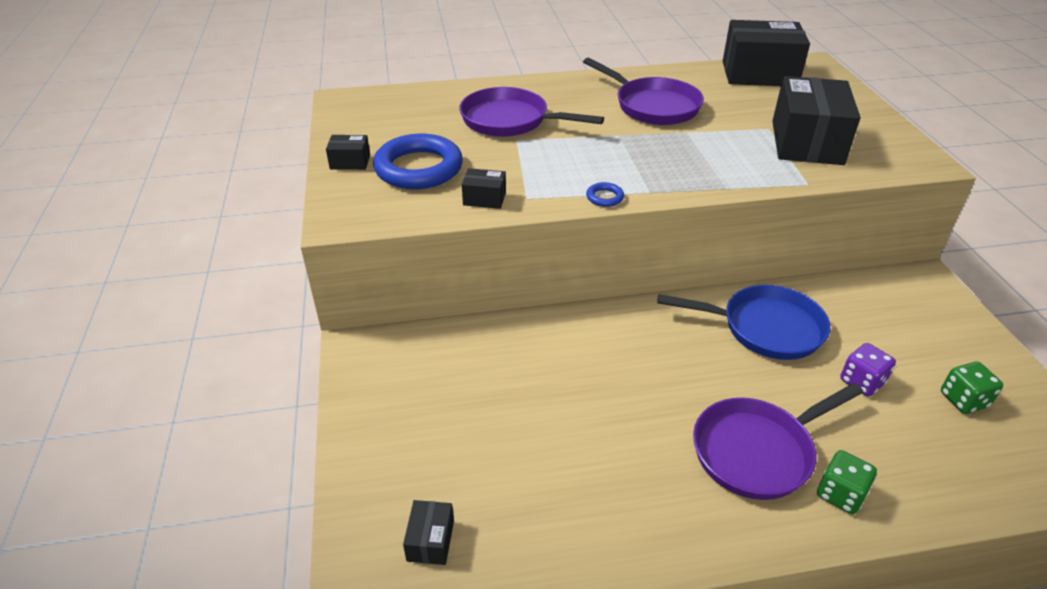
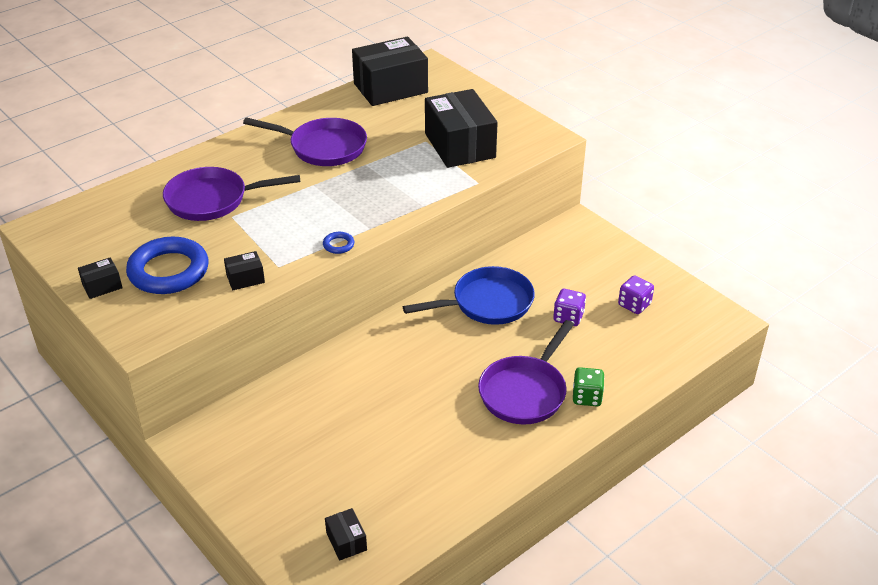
camera: 30 degrees left, 0 degrees up
green dice [941,362,1003,414] -> purple dice [618,275,654,314]

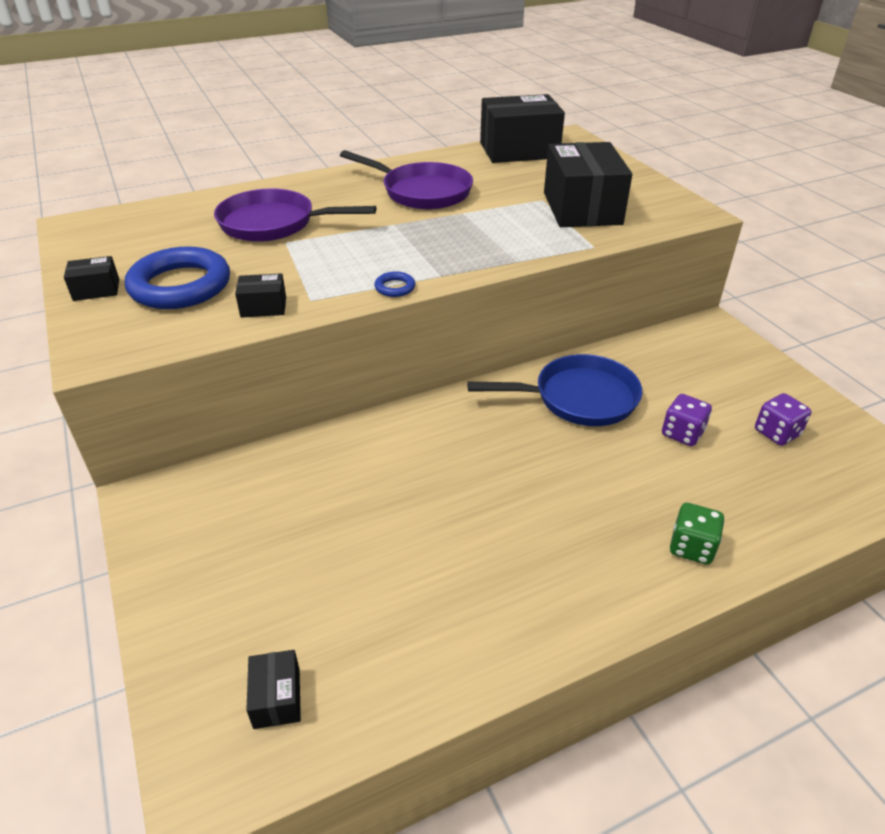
camera: 15 degrees right, 0 degrees up
purple pan [478,320,574,424] -> none

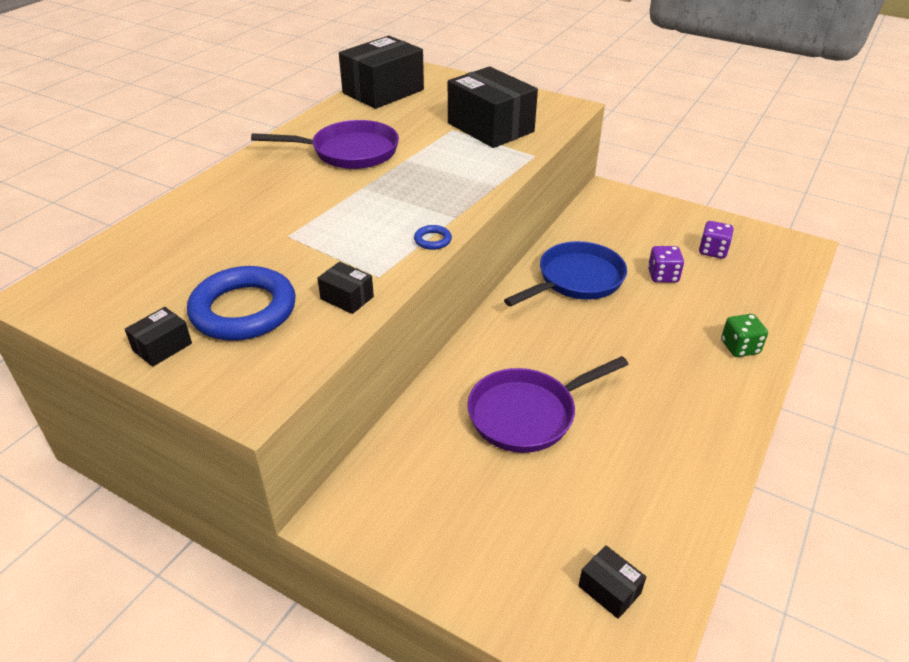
camera: 35 degrees left, 0 degrees up
purple pan [214,188,376,242] -> purple pan moved to [467,356,629,453]
black box [235,273,286,318] -> black box turned 75 degrees clockwise [317,262,374,314]

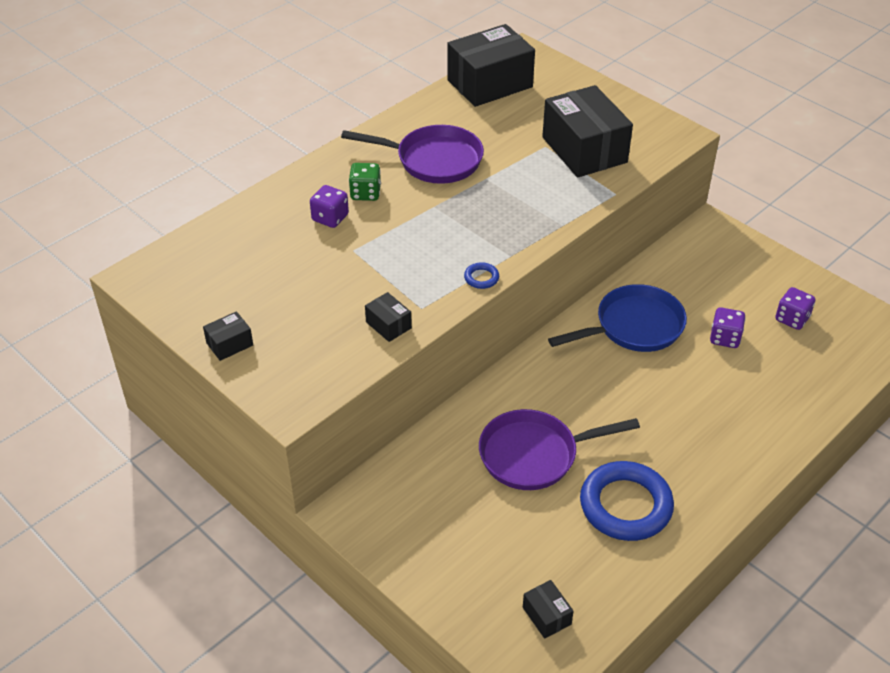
camera: 15 degrees right, 5 degrees up
blue ring [187,266,296,341] -> blue ring moved to [580,461,674,541]
green dice [721,314,768,357] -> green dice moved to [349,163,381,201]
none -> purple dice [310,185,349,228]

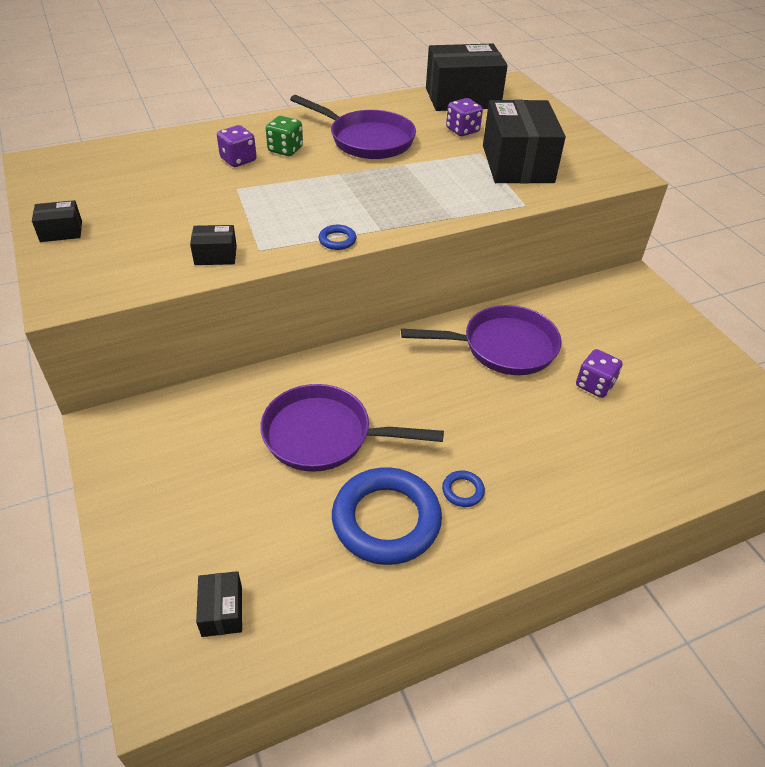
camera: 20 degrees right, 0 degrees up
black box [365,292,412,342] -> black box turned 75 degrees counterclockwise [190,225,237,265]
blue pan [548,284,687,352] -> purple pan [401,305,562,375]
purple dice [775,287,815,330] -> purple dice moved to [446,98,483,136]
none -> blue ring [442,471,485,507]

